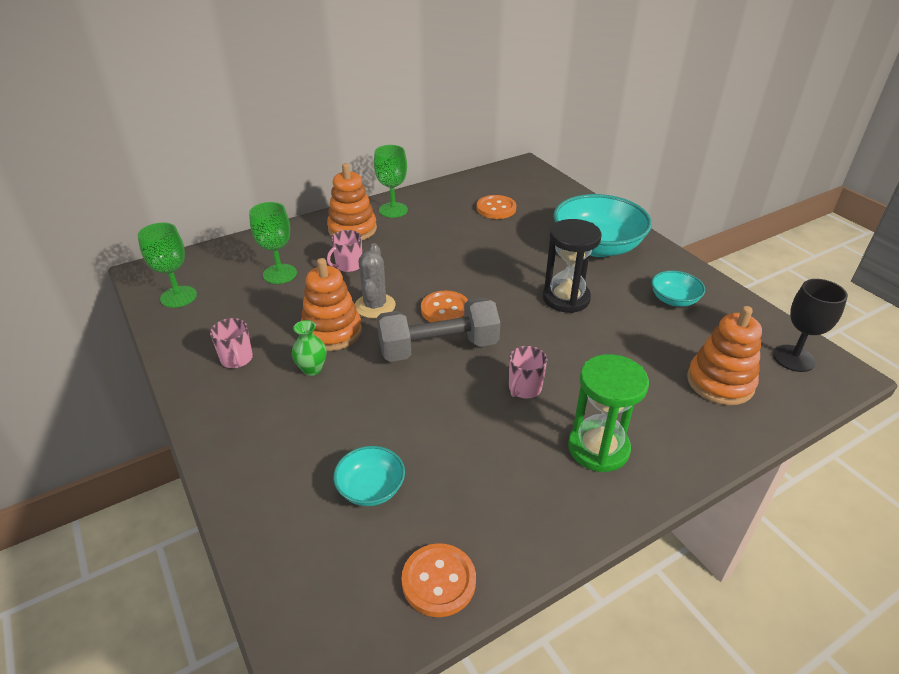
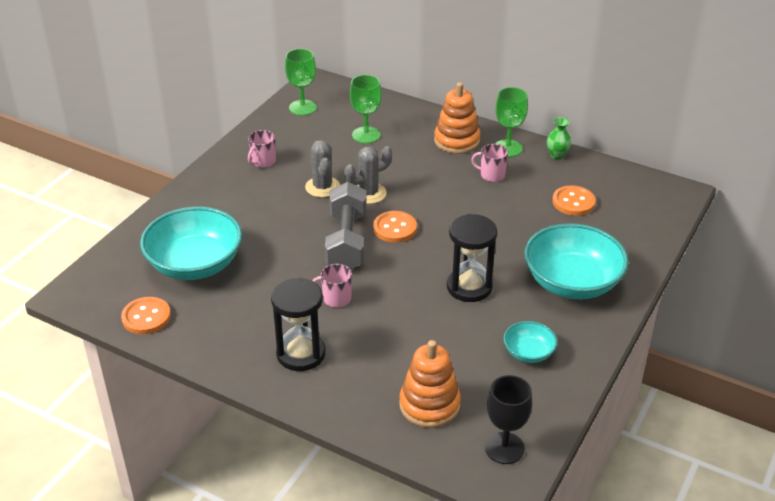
camera: 60 degrees right, 0 degrees up
green vase [292,320,326,376] -> green vase moved to [546,117,572,160]
orange stacking toy [301,258,362,351] -> grey cactus [305,140,340,198]
pink mug [327,230,362,272] -> pink mug moved to [471,144,508,182]
turquoise bowl [333,446,405,506] -> turquoise bowl [140,207,242,280], size x2.04
grey dumbbell [377,298,500,362] -> grey dumbbell turned 45 degrees clockwise [325,182,367,269]
green hourglass [568,354,649,472] -> black hourglass [271,278,326,371]

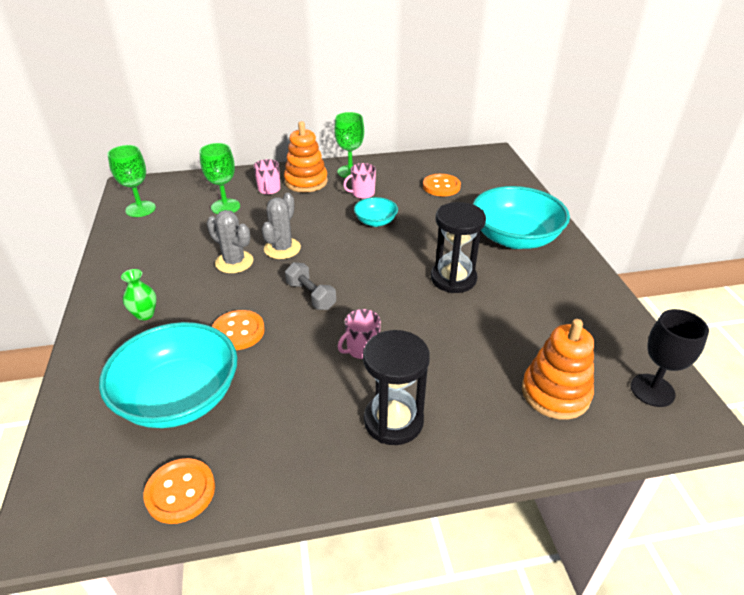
camera: 40 degrees left, 0 degrees up
pink mug [248,130,276,168] -> pink mug moved to [254,159,280,195]
grey dumbbell [325,182,367,269] -> grey dumbbell [285,262,336,310], size x0.57
orange button [373,211,417,243] -> orange button moved to [212,310,265,350]
turquoise bowl [503,321,557,363] -> turquoise bowl moved to [354,197,398,227]
green vase [546,117,572,160] -> green vase moved to [121,269,157,320]

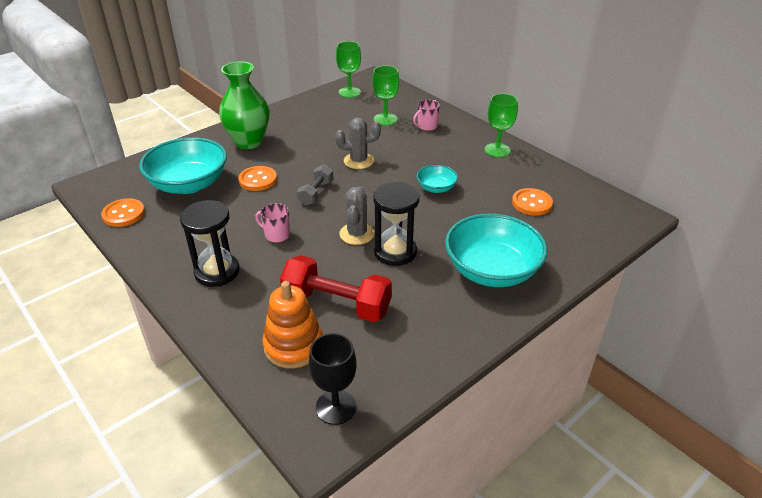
camera: 60 degrees right, 0 degrees up
green vase [121,269,157,320] -> green vase [219,61,269,149], size x2.24
grey cactus [207,210,253,273] -> grey cactus moved to [339,187,375,245]
orange stacking toy [284,121,328,192] -> none
pink mug [343,163,376,199] -> none
none -> red dumbbell [280,255,392,322]

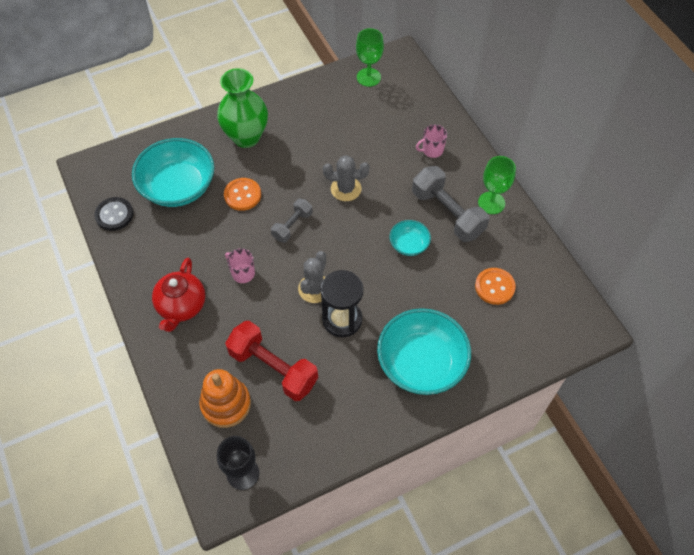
camera: 15 degrees right, 20 degrees up
orange button [101,198,145,227] -> black button [94,197,133,231]
black hourglass [180,200,239,287] -> red teapot [152,257,205,332]
green goblet [372,65,399,126] -> none
none -> grey dumbbell [412,166,489,242]

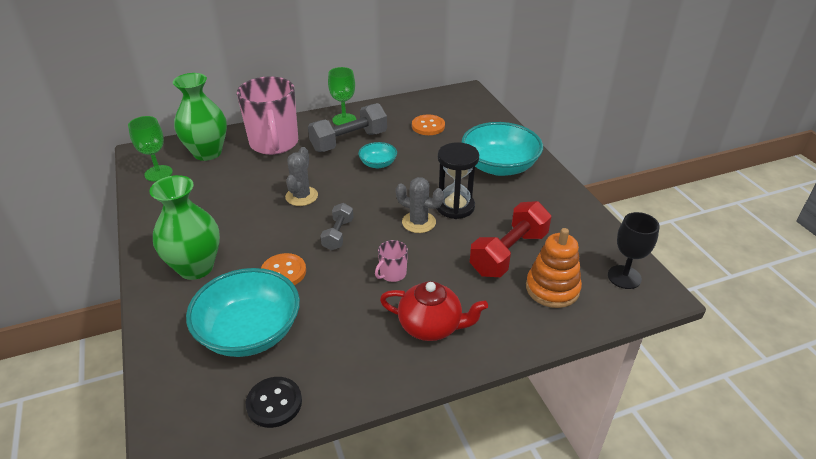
camera: 85 degrees left, 20 degrees down
grey dumbbell [271,199,312,243] -> grey dumbbell turned 60 degrees clockwise [321,203,353,250]
pink mug [416,124,447,158] -> pink mug [237,76,298,155], size x2.39
none -> green vase [173,73,227,161]

